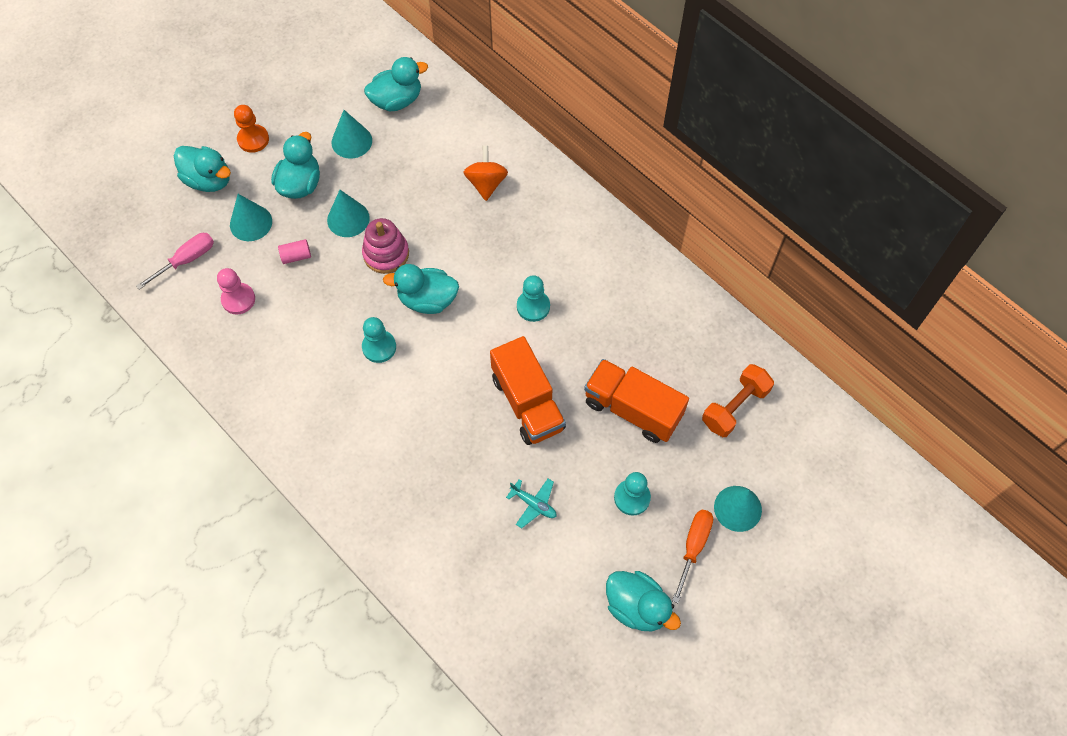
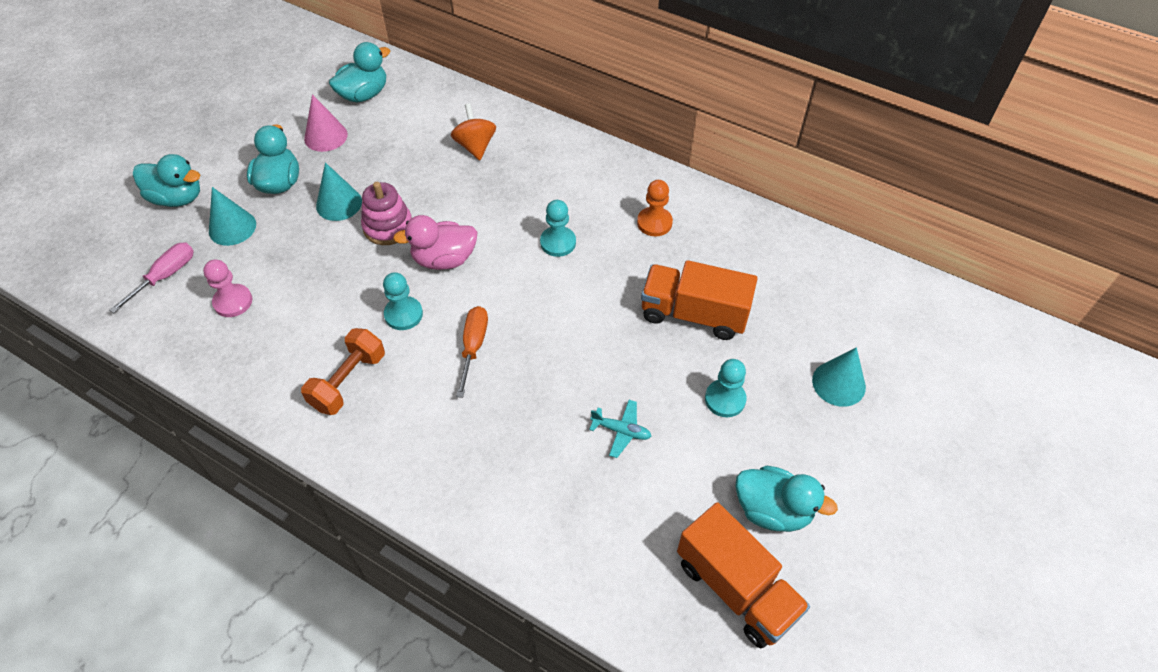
camera: 15 degrees left, 10 degrees down
orange pawn [234,105,269,153] -> orange pawn moved to [637,180,673,237]
pink cylinder [278,239,311,264] -> none
turquoise cone [332,110,372,159] -> pink cone [304,94,348,152]
turquoise duck [383,264,459,314] -> pink duck [393,215,477,270]
orange truck [490,336,566,445] -> orange truck moved to [677,502,810,648]
orange screwdriver [672,509,713,603] -> orange screwdriver moved to [456,306,488,398]
orange dumbbell [702,364,774,437] -> orange dumbbell moved to [301,328,385,415]

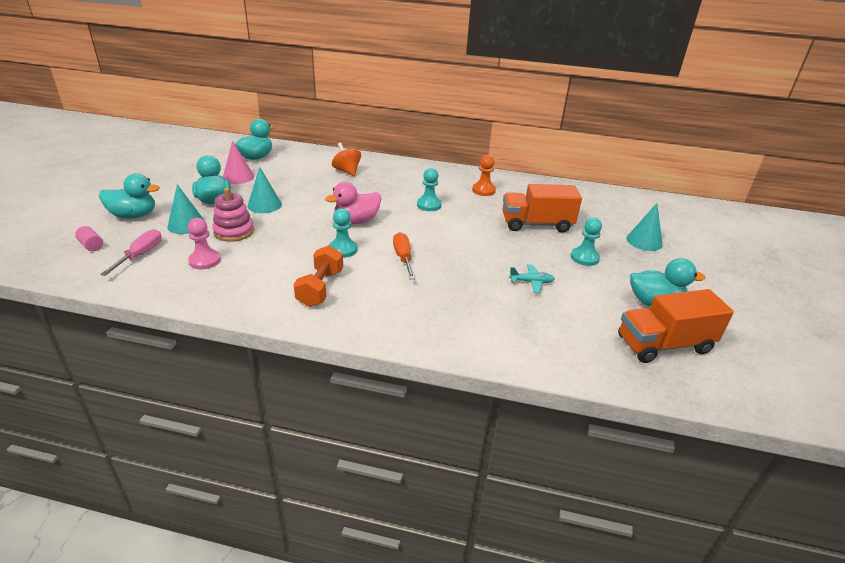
camera: 20 degrees left, 20 degrees down
pink stacking toy [361,182,412,245] -> pink stacking toy moved to [212,188,254,242]
orange truck [677,502,810,648] -> orange truck turned 135 degrees clockwise [618,289,734,363]
none -> pink cylinder [75,226,103,251]

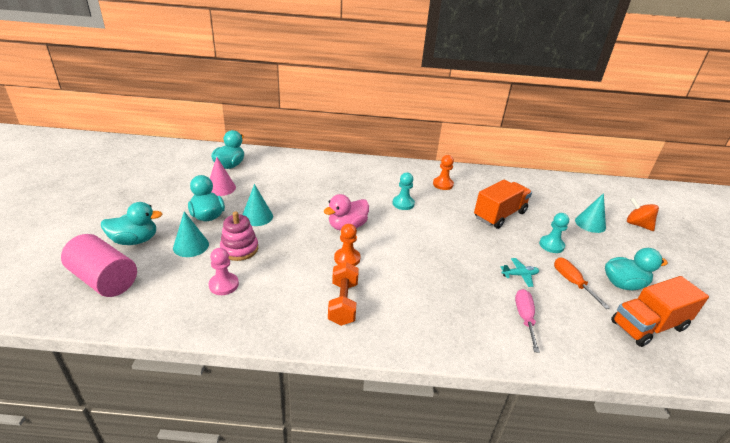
camera: 10 degrees left, 0 degrees up
pink cylinder [75,226,103,251] -> pink cylinder [61,234,137,297], size x2.45
pink screwdriver [100,229,162,276] -> pink screwdriver moved to [515,289,540,353]
turquoise pawn [329,208,357,258] -> orange pawn [334,224,361,266]
orange spinning top [332,142,361,176] -> orange spinning top moved to [627,198,659,231]
orange screwdriver [393,232,415,279] -> orange screwdriver moved to [554,258,610,309]
orange truck [503,184,582,233] -> orange truck turned 150 degrees clockwise [474,179,532,229]

